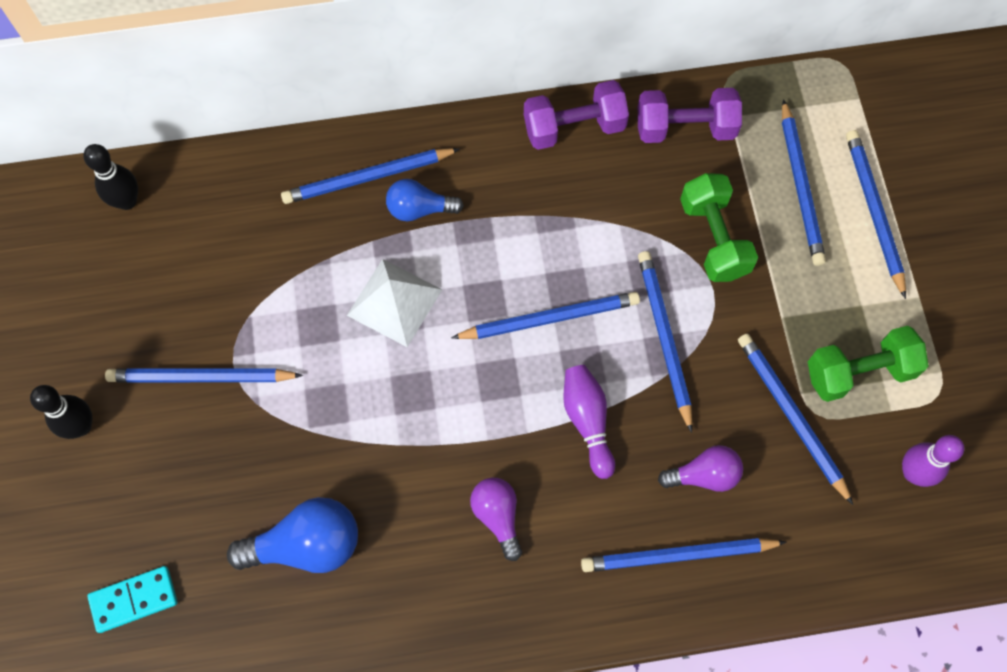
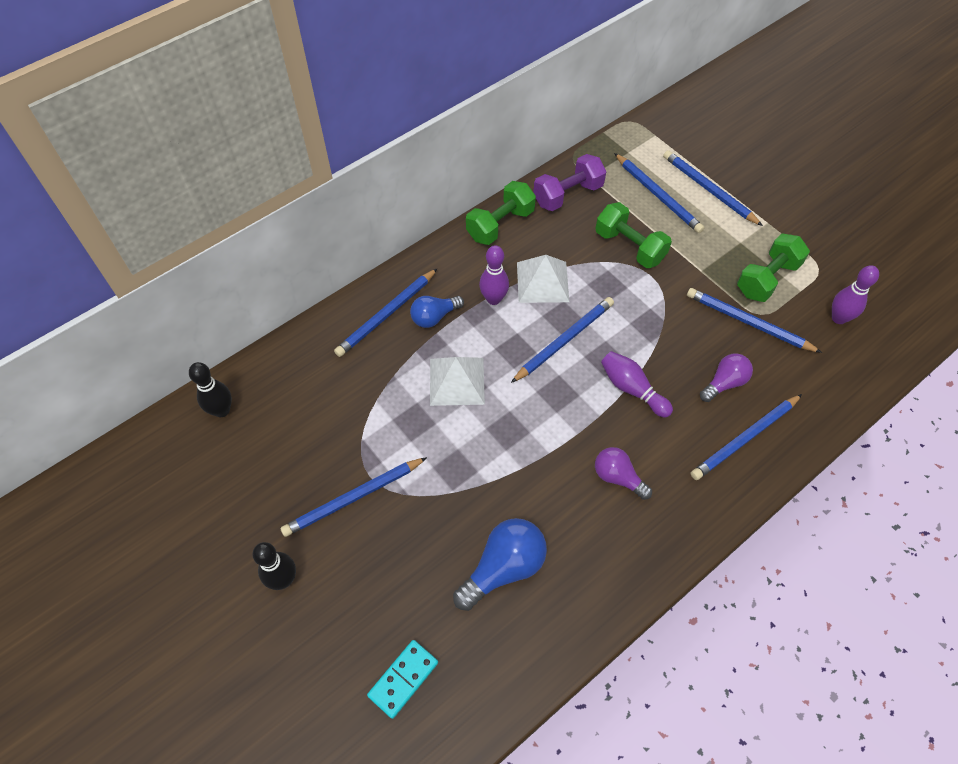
camera: 30 degrees left, 10 degrees down
purple dumbbell [524,80,629,150] -> green dumbbell [466,181,536,245]
blue pencil [638,251,692,433] -> none
none -> purple bowling pin [479,245,509,305]
none -> white pyramid [517,255,569,303]

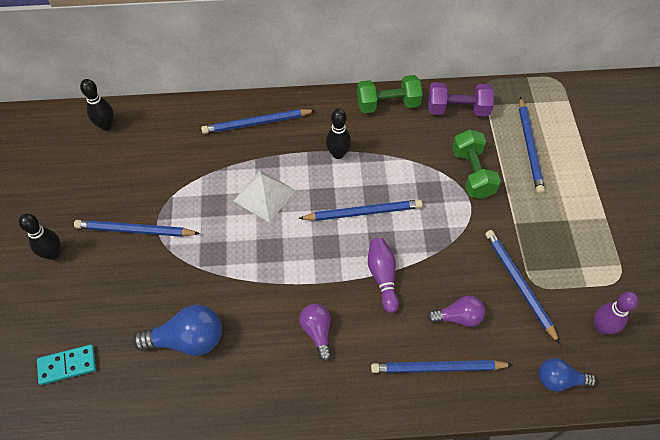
camera: 35 degrees right, 0 degrees up
blue light bulb [410,296,464,328] -> blue light bulb moved to [539,358,596,392]
purple bowling pin [479,245,509,305] -> black bowling pin [326,108,351,159]
white pyramid [517,255,569,303] -> none
blue pencil [663,150,763,226] -> none
green dumbbell [737,234,810,302] -> none

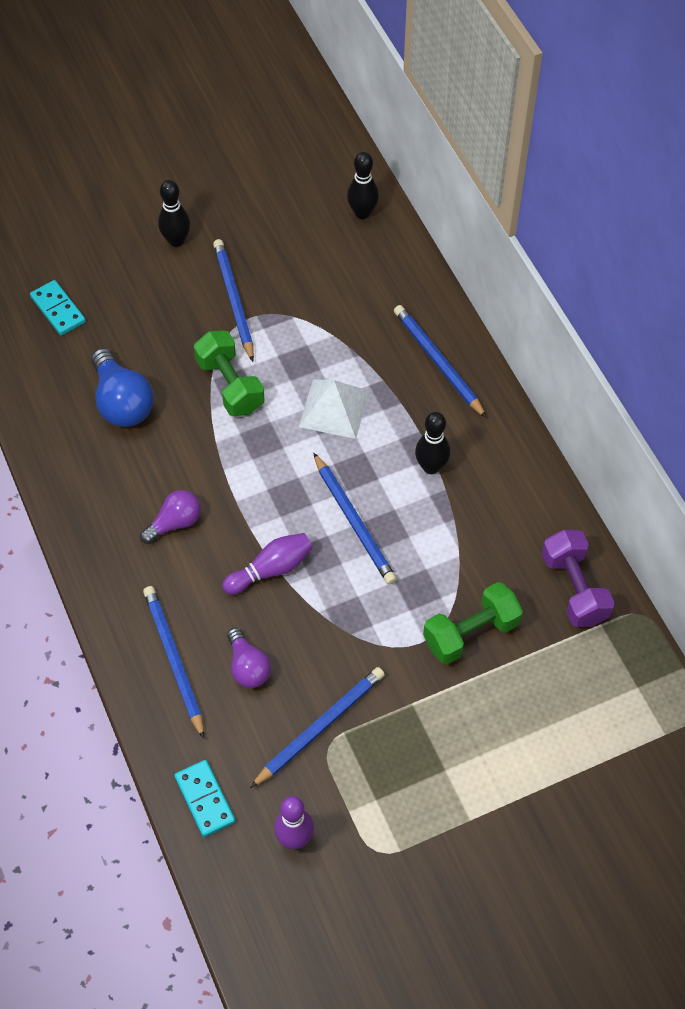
camera: 70 degrees right, 0 degrees up
green dumbbell [357,75,423,113] -> green dumbbell moved to [194,330,265,416]
blue pencil [519,97,545,194] -> none
blue light bulb [539,358,596,392] -> turquoise domino [175,760,235,837]

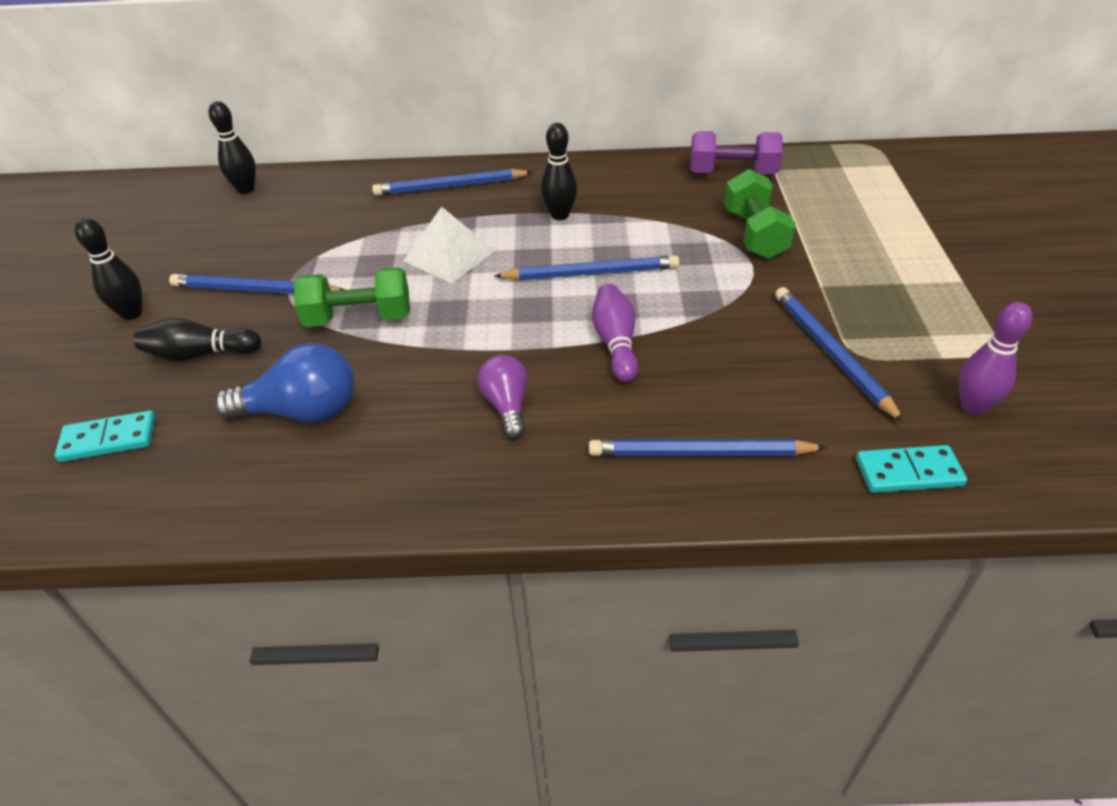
camera: 65 degrees left, 15 degrees down
purple light bulb [227,627,271,688] -> none
none -> black bowling pin [134,318,261,361]

